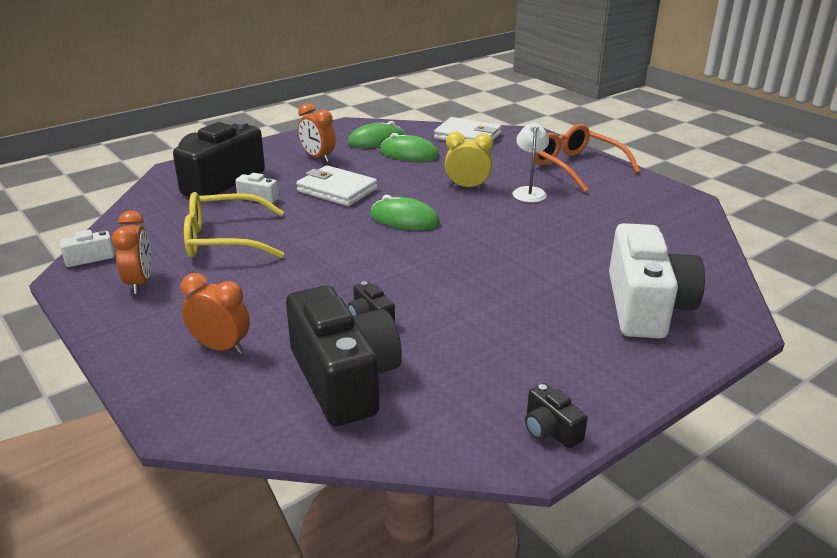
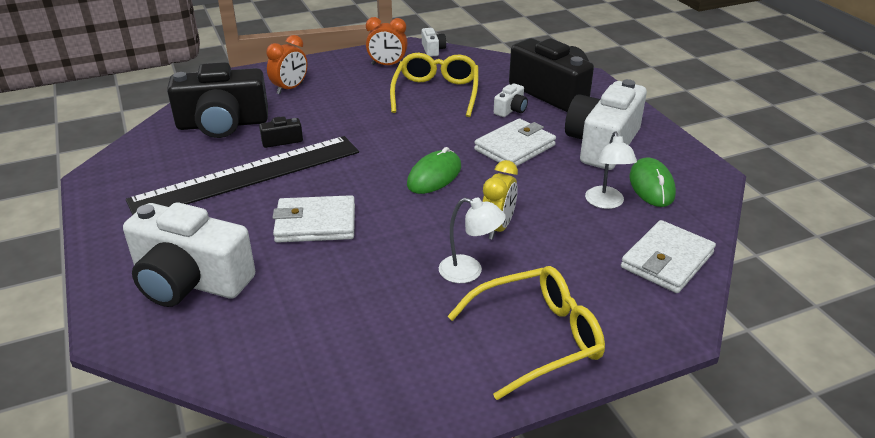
camera: 105 degrees right, 5 degrees up
orange clock [298,103,336,162] -> white camera [565,79,647,170]
green mouse [380,133,439,161] -> white lamp [585,131,637,209]
black camera [525,383,588,448] -> none
orange glasses [535,124,640,192] -> yellow glasses [447,266,605,400]
none -> black ruler [126,136,359,215]
none -> white wallet [272,195,355,243]

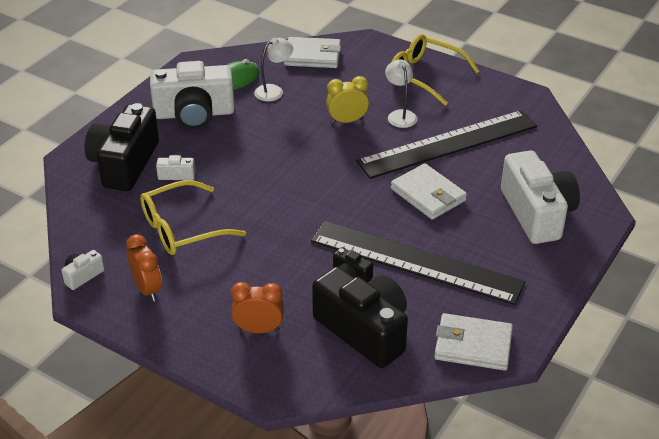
camera: 125 degrees left, 5 degrees up
green mouse [407,147,461,194] -> none
white wallet [474,118,556,166] -> white wallet moved to [434,313,513,371]
none -> black ruler [356,110,537,179]

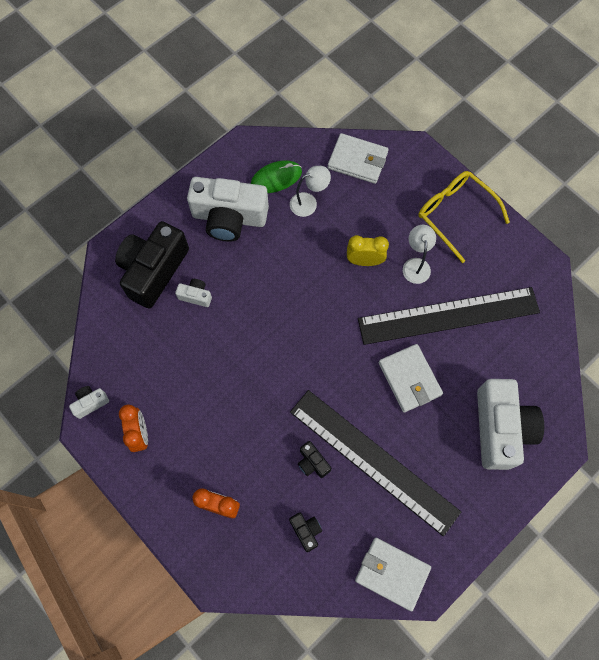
camera: 15 degrees right, 30 degrees up
yellow glasses [140,180,246,255] -> none
black camera [312,267,408,368] -> black camera [289,513,322,552], size x0.43

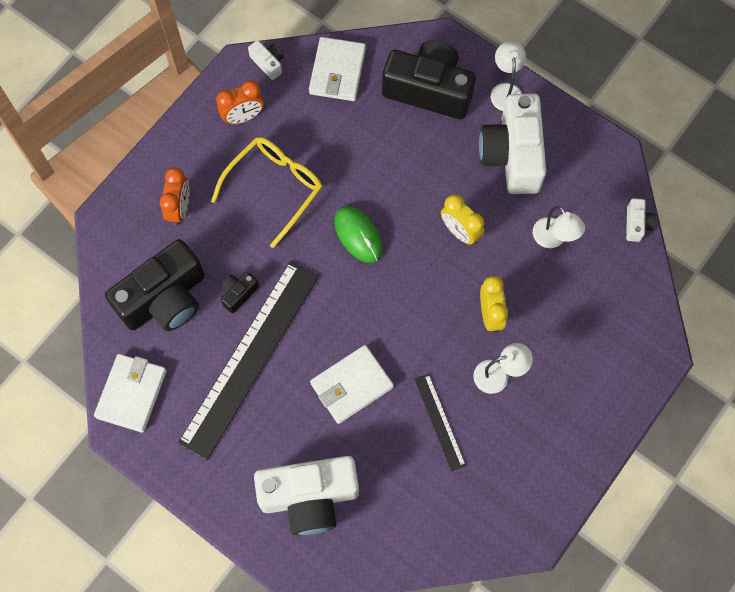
camera: 80 degrees right, 0 degrees up
white camera [175,279,212,307] -> white camera moved to [626,198,656,242]
green mouse [251,160,302,193] -> green mouse moved to [334,206,383,263]
black camera [289,513,322,552] -> black camera [105,239,205,331], size x2.34
white wallet [328,133,389,184] -> white wallet moved to [309,37,366,101]
black ruler [358,287,540,345] -> black ruler [414,374,466,471], size x0.45
yellow glasses [418,171,510,263] -> yellow glasses moved to [211,137,322,248]
none -> yellow clock [441,195,484,245]
none -> white lamp [491,41,526,111]

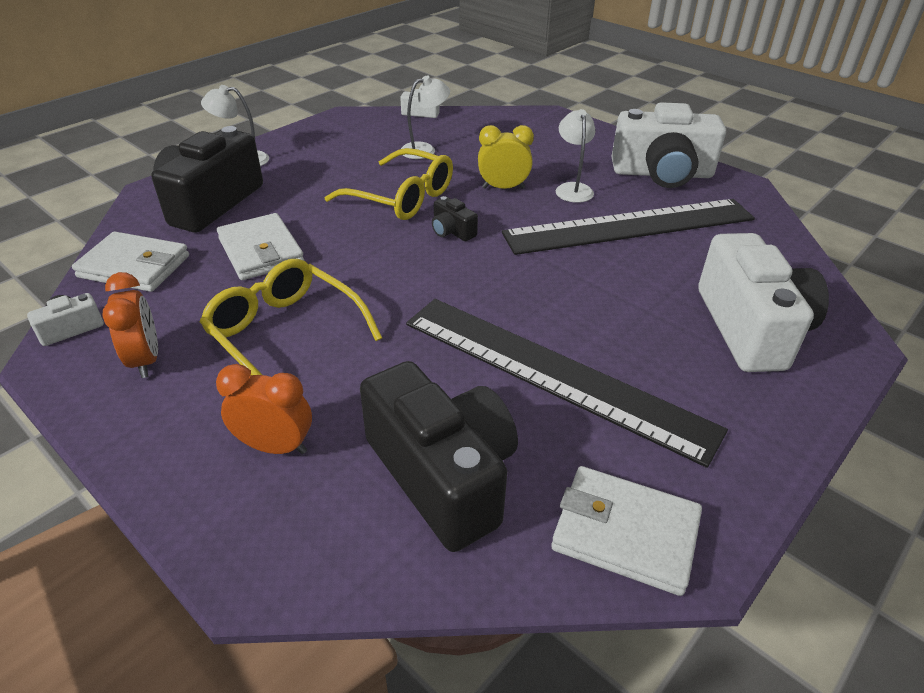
camera: 85 degrees left, 30 degrees down
black camera [221,272,259,313] -> black camera moved to [432,196,478,241]
white wallet [310,345,394,424] -> white wallet moved to [217,213,304,280]
green mouse [334,206,383,263] -> none
black ruler [414,374,466,471] -> black ruler [502,199,755,255], size x2.21
yellow clock [441,195,484,245] -> yellow glasses [325,148,453,220]
white camera [479,94,546,194] -> white camera moved to [612,102,726,188]

